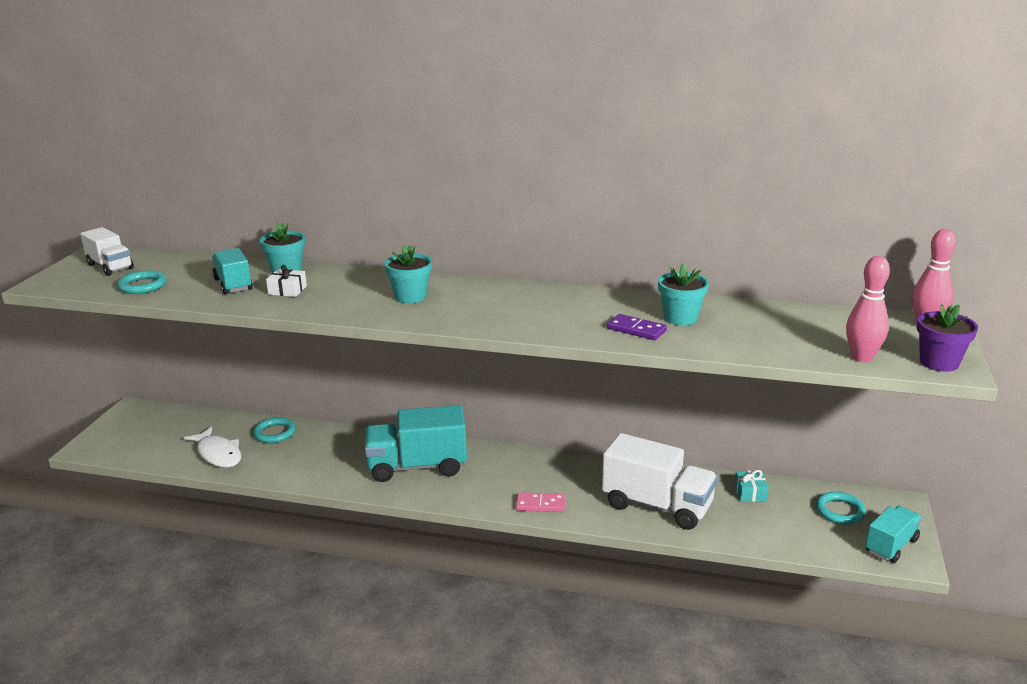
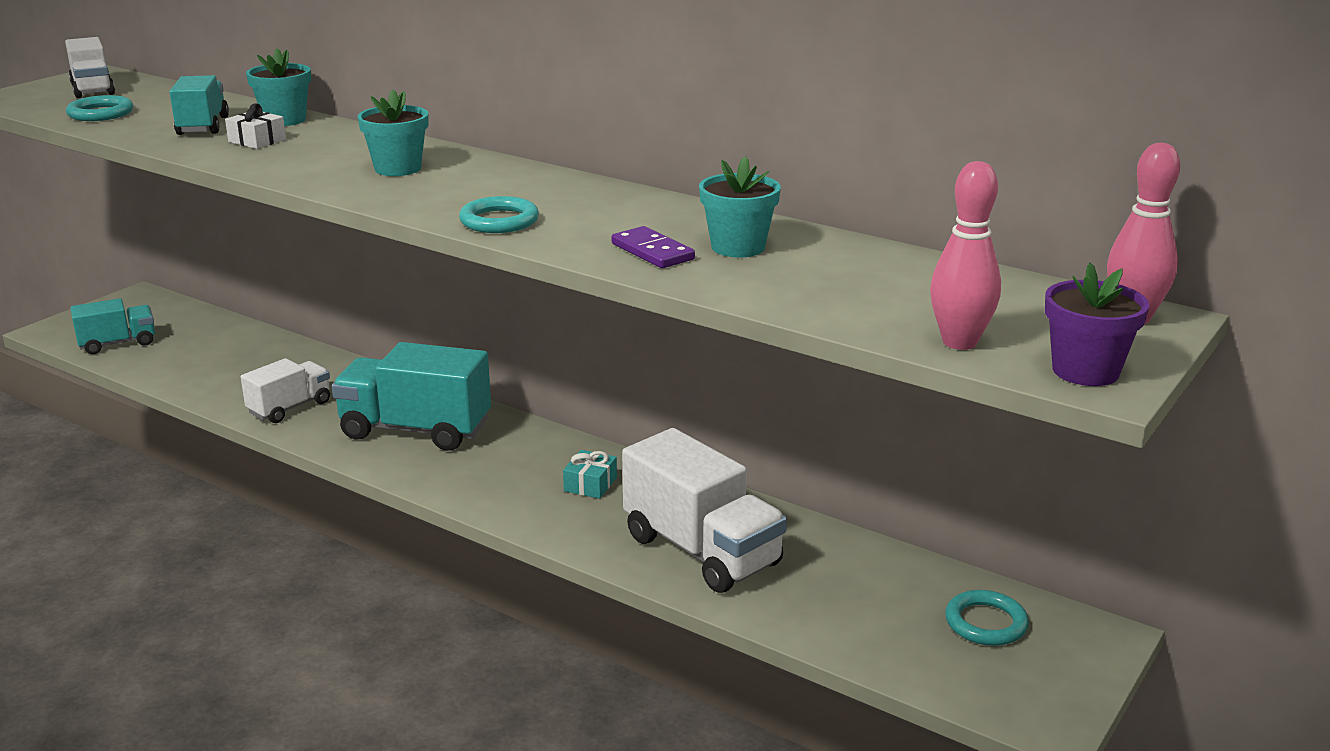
camera: 20 degrees right, 0 degrees up
white fish [184,427,241,468] -> none
turquoise ring [253,417,296,443] -> turquoise ring moved to [459,196,539,233]
pink domino [516,492,565,512] -> none
turquoise gift [734,470,768,502] -> turquoise gift moved to [563,450,617,499]
turquoise truck [865,506,922,563] -> turquoise truck moved to [71,298,155,354]
none -> white truck [241,358,330,423]

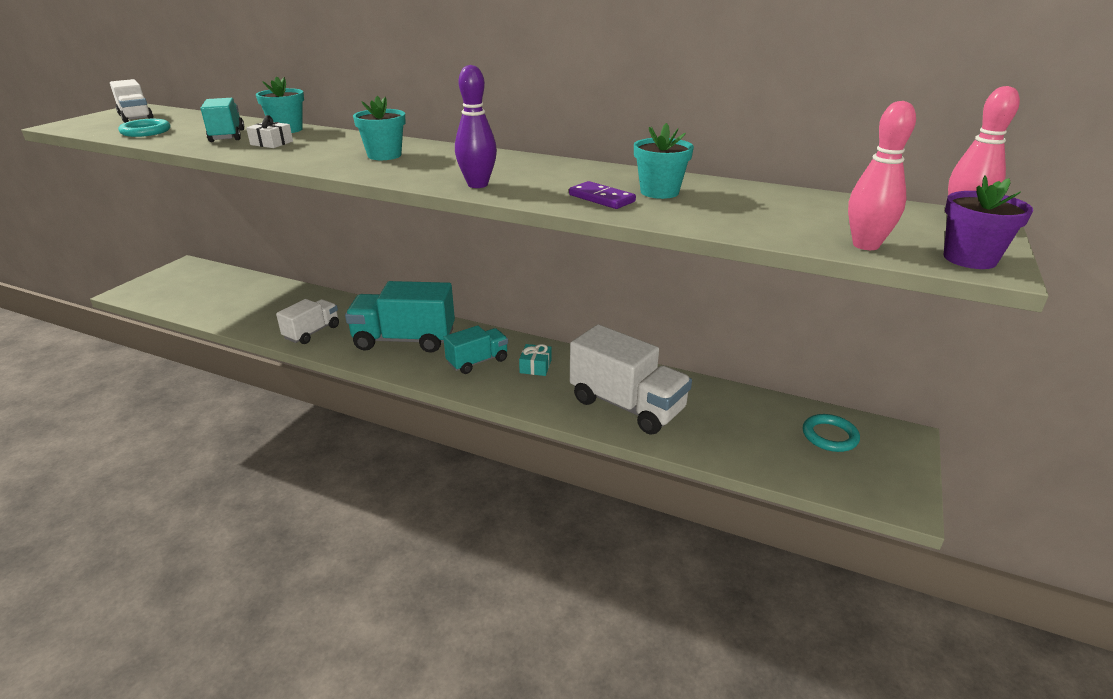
camera: 10 degrees left, 5 degrees up
turquoise truck [71,298,155,354] -> turquoise truck moved to [443,326,508,374]
turquoise ring [459,196,539,233] -> purple bowling pin [455,65,497,188]

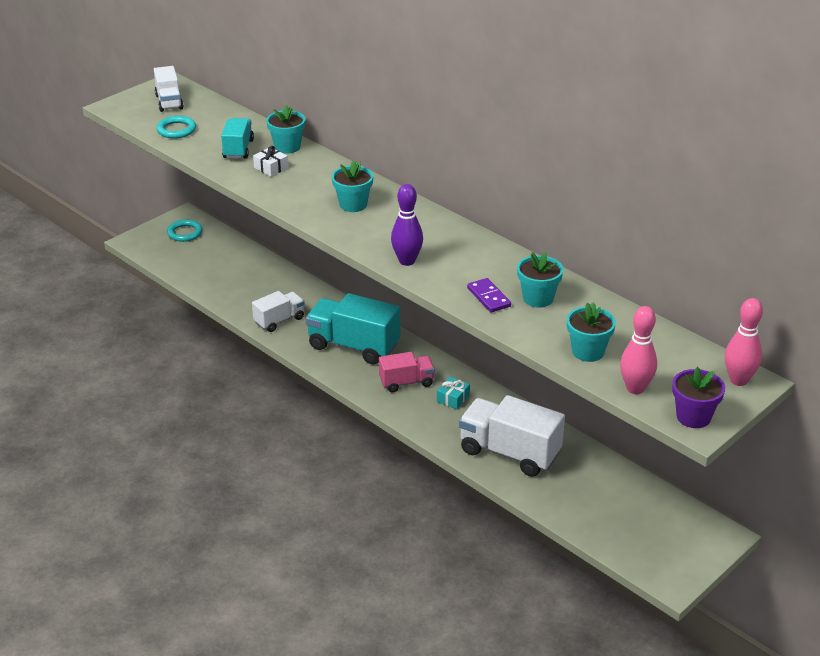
camera: 20 degrees right, 5 degrees up
turquoise truck [443,326,508,374] -> pink truck [379,352,435,392]
white truck [570,324,692,435] -> white truck turned 150 degrees clockwise [459,395,565,477]
turquoise ring [803,414,860,452] -> turquoise ring moved to [167,219,203,242]
none -> turquoise flower pot [567,302,616,362]

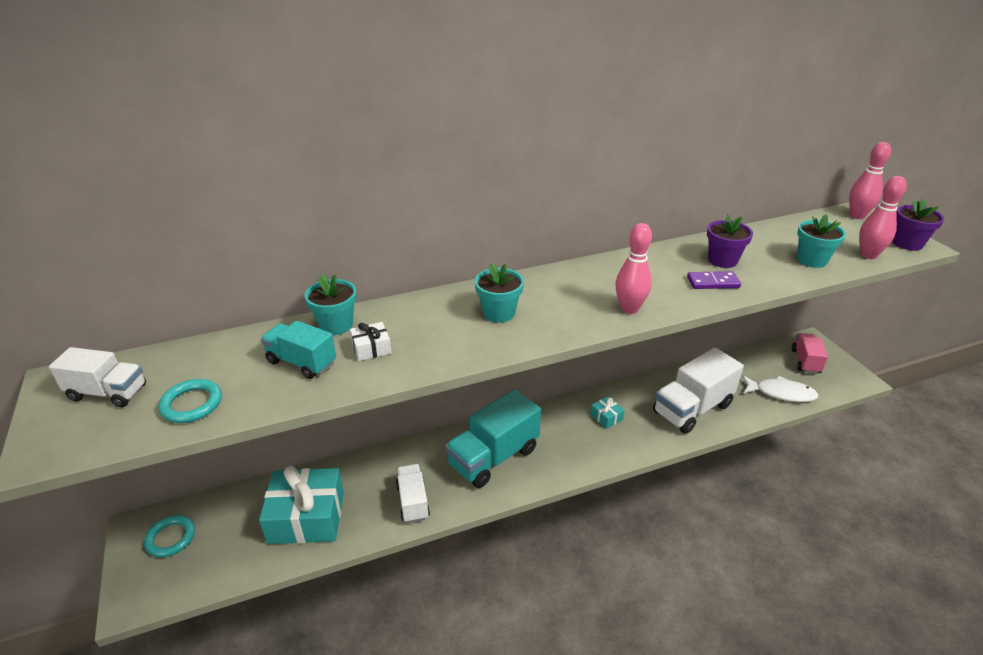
camera: 65 degrees left, 0 degrees up
pink truck [379,352,435,392] -> pink truck moved to [792,333,828,374]
purple bowling pin [391,184,423,266] -> pink bowling pin [616,223,652,314]
turquoise flower pot [517,252,564,308] -> purple flower pot [707,214,753,268]
none -> turquoise gift [259,466,344,544]
none -> white fish [742,375,819,402]

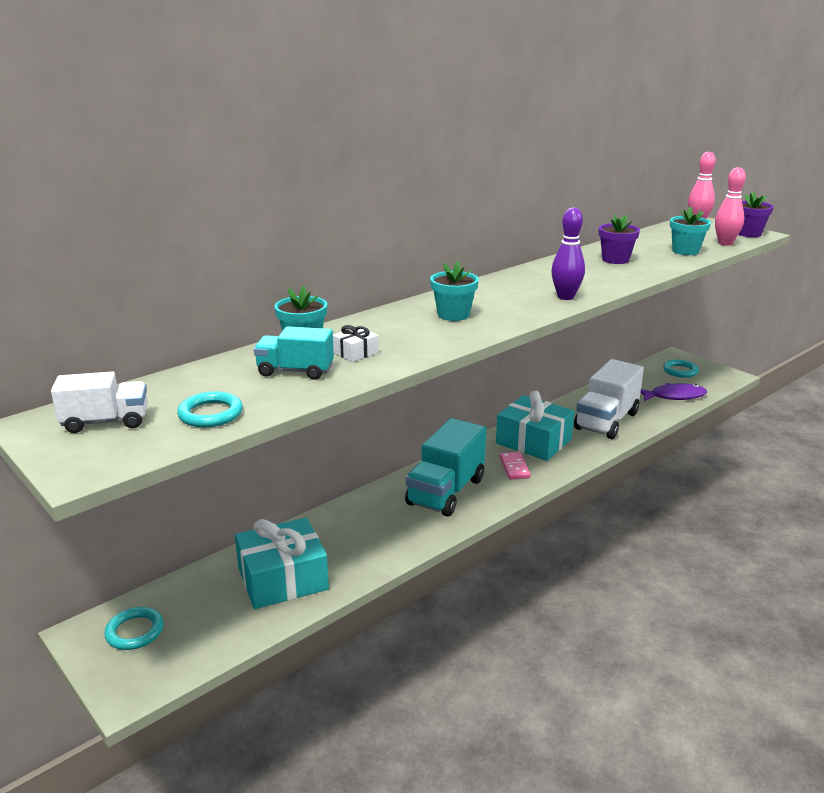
camera: 20 degrees left, 10 degrees down
white truck [396,464,430,523] -> none
turquoise gift [590,397,625,429] -> turquoise gift [496,391,574,461], size x2.31
pink bowling pin [616,223,652,314] -> purple bowling pin [551,207,585,300]
purple domino [687,271,741,289] -> none
white fish [742,375,819,402] -> purple fish [641,383,707,401]
pink truck [792,333,828,374] -> turquoise ring [663,360,699,378]
none -> pink domino [500,452,530,479]

